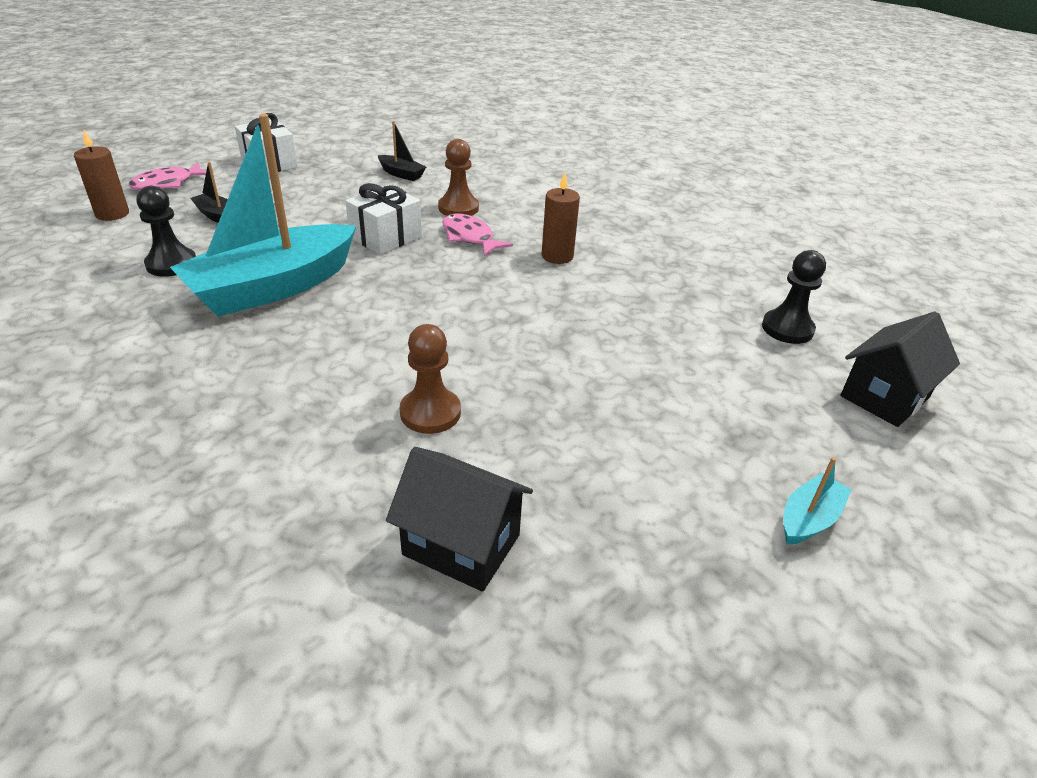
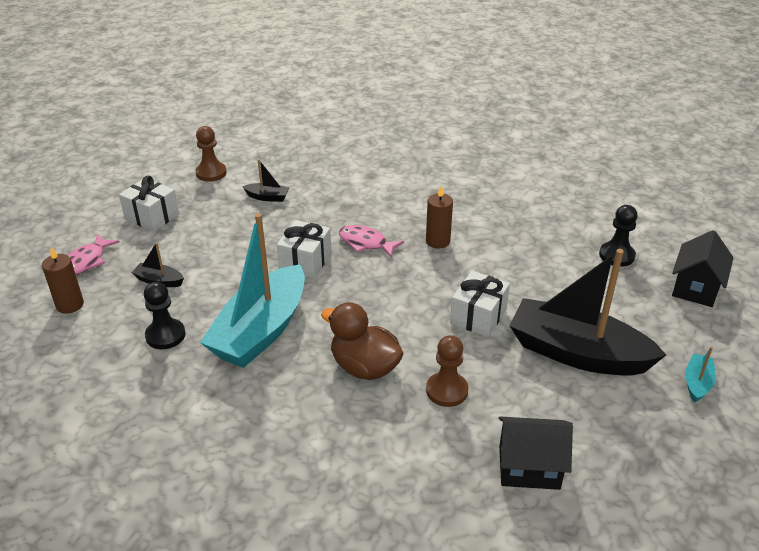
camera: 20 degrees left, 0 degrees up
brown pawn [438,139,479,216] -> brown pawn moved to [195,126,227,182]
none -> brown duck [321,302,404,380]
none -> white gift [450,271,510,337]
none -> black boat [510,249,666,376]

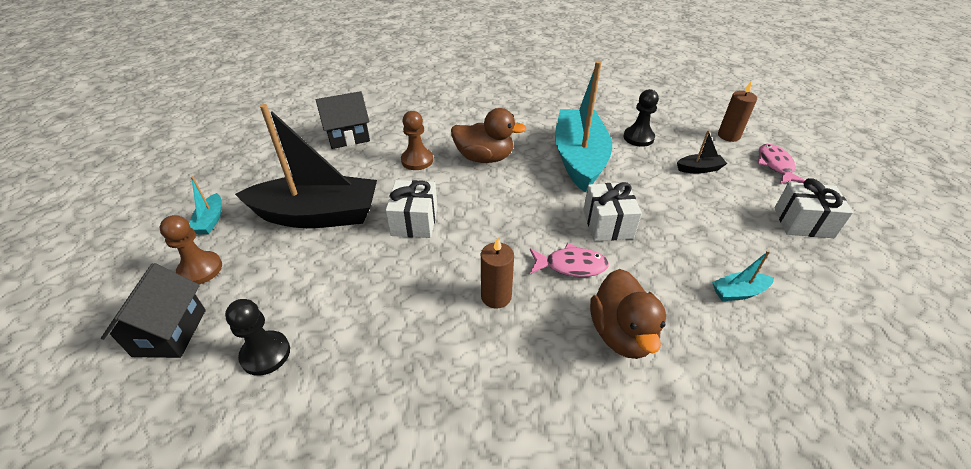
camera: 155 degrees right, 5 degrees up
brown pawn [195,126,227,182] -> brown pawn moved to [160,215,222,284]
black boat [242,159,290,202] -> turquoise boat [712,251,774,301]
none -> brown duck [590,269,666,359]

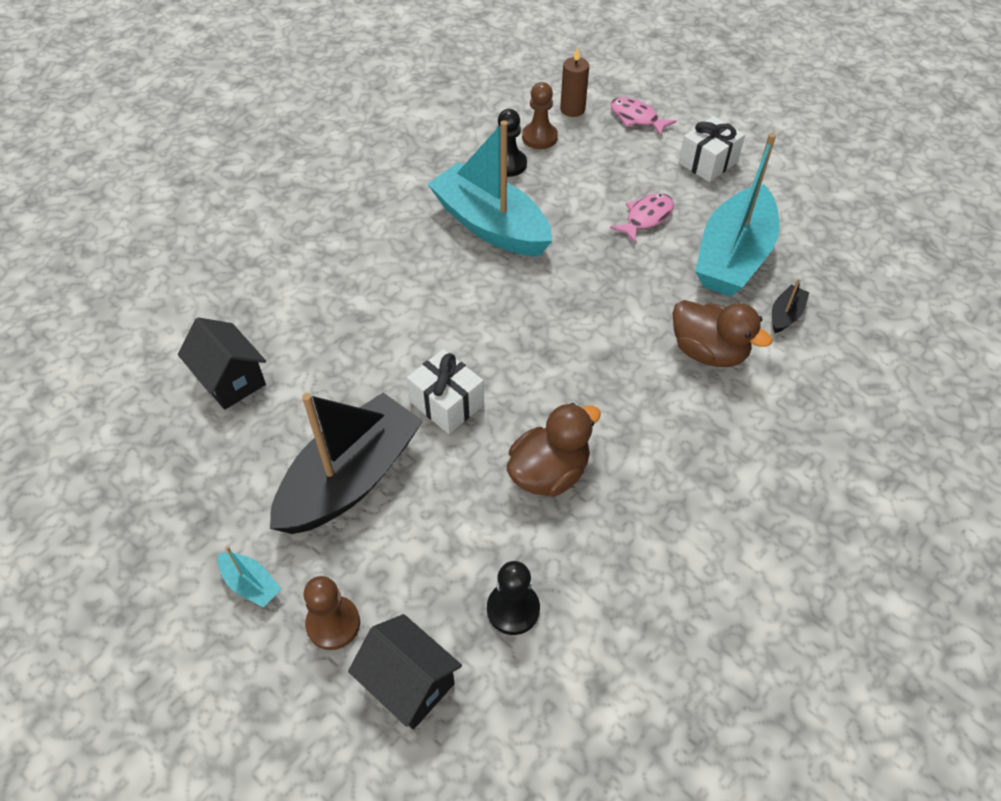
camera: 50 degrees left, 10 degrees up
black house [316,91,370,149] -> black house turned 60 degrees counterclockwise [178,317,266,410]
brown pawn [401,111,433,170] -> brown pawn moved to [522,82,558,149]
brown duck [451,108,526,163] -> brown duck moved to [507,403,601,497]
brown candle [481,237,514,308] -> none
pink fish [530,243,609,277] -> pink fish moved to [610,193,674,243]
white gift [583,182,642,241] -> none
black boat [677,131,727,174] -> black boat moved to [772,279,810,333]
turquoise boat [712,251,774,301] -> turquoise boat [695,133,779,296], size x2.47

